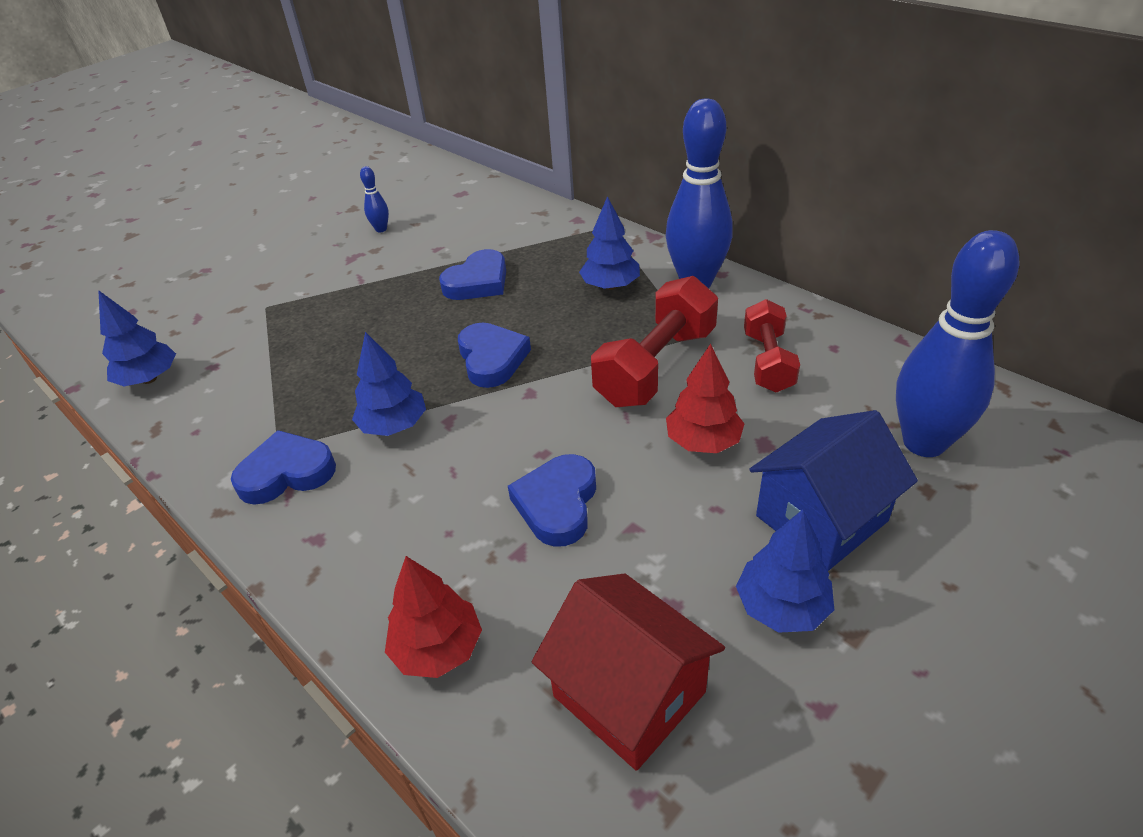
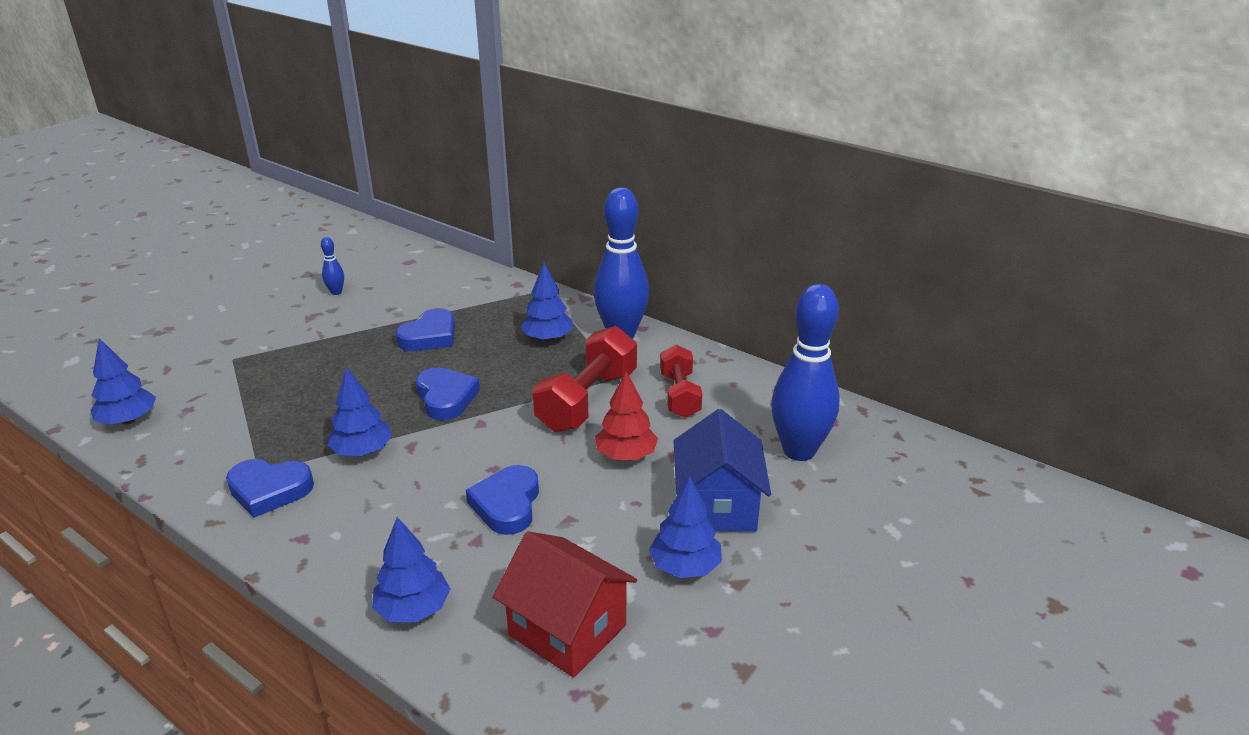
camera: 10 degrees left, 10 degrees down
blue heart [231,430,336,505] -> blue heart turned 150 degrees counterclockwise [226,459,314,518]
red tree [385,556,482,678] -> blue tree [372,517,450,622]
blue house [749,410,918,571] -> blue house turned 45 degrees counterclockwise [674,409,771,532]

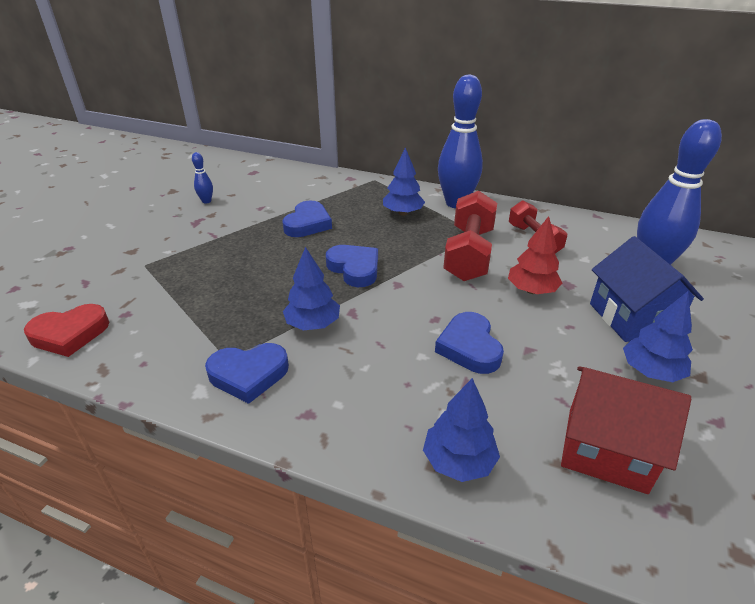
camera: 15 degrees left, 5 degrees up
blue tree [91,338,156,425] -> red heart [24,304,109,357]

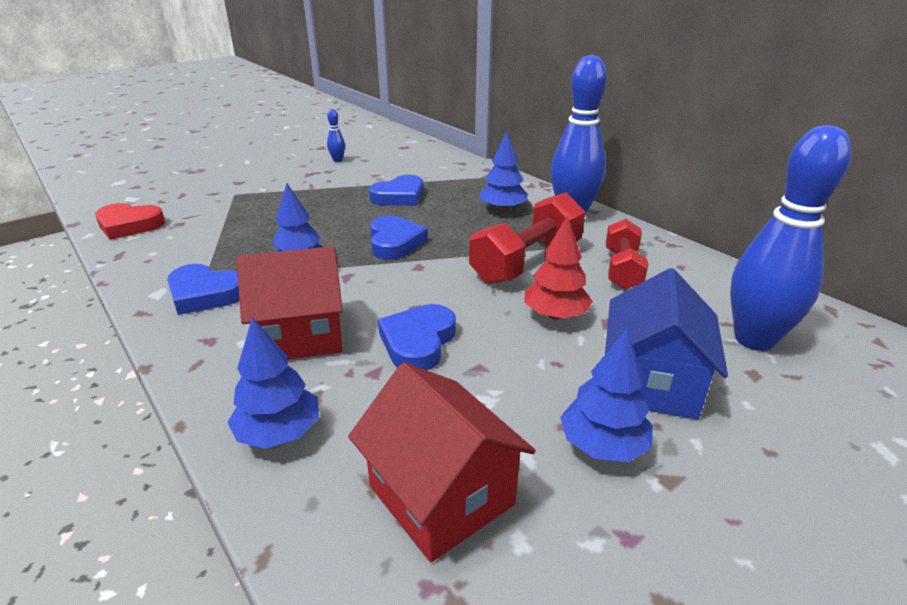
camera: 30 degrees right, 5 degrees down
none -> red house [236,246,343,359]

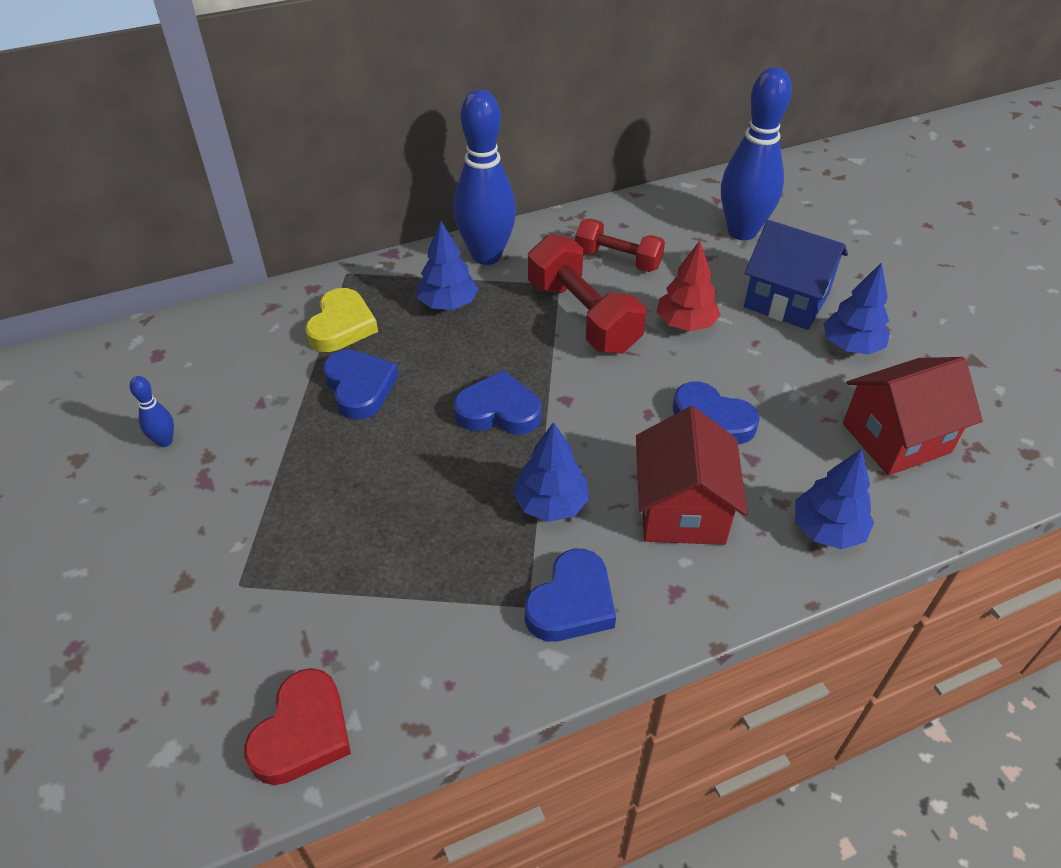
camera: 75 degrees left, 15 degrees up
none -> yellow heart [305,288,378,352]

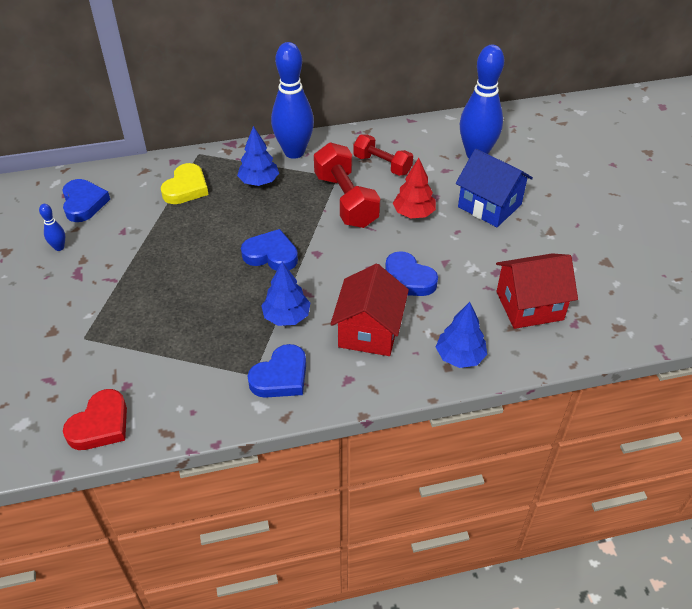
camera: 10 degrees right, 0 degrees up
blue heart [323,350,399,420] -> blue heart moved to [62,179,110,222]
blue tree [823,262,890,355] -> none

